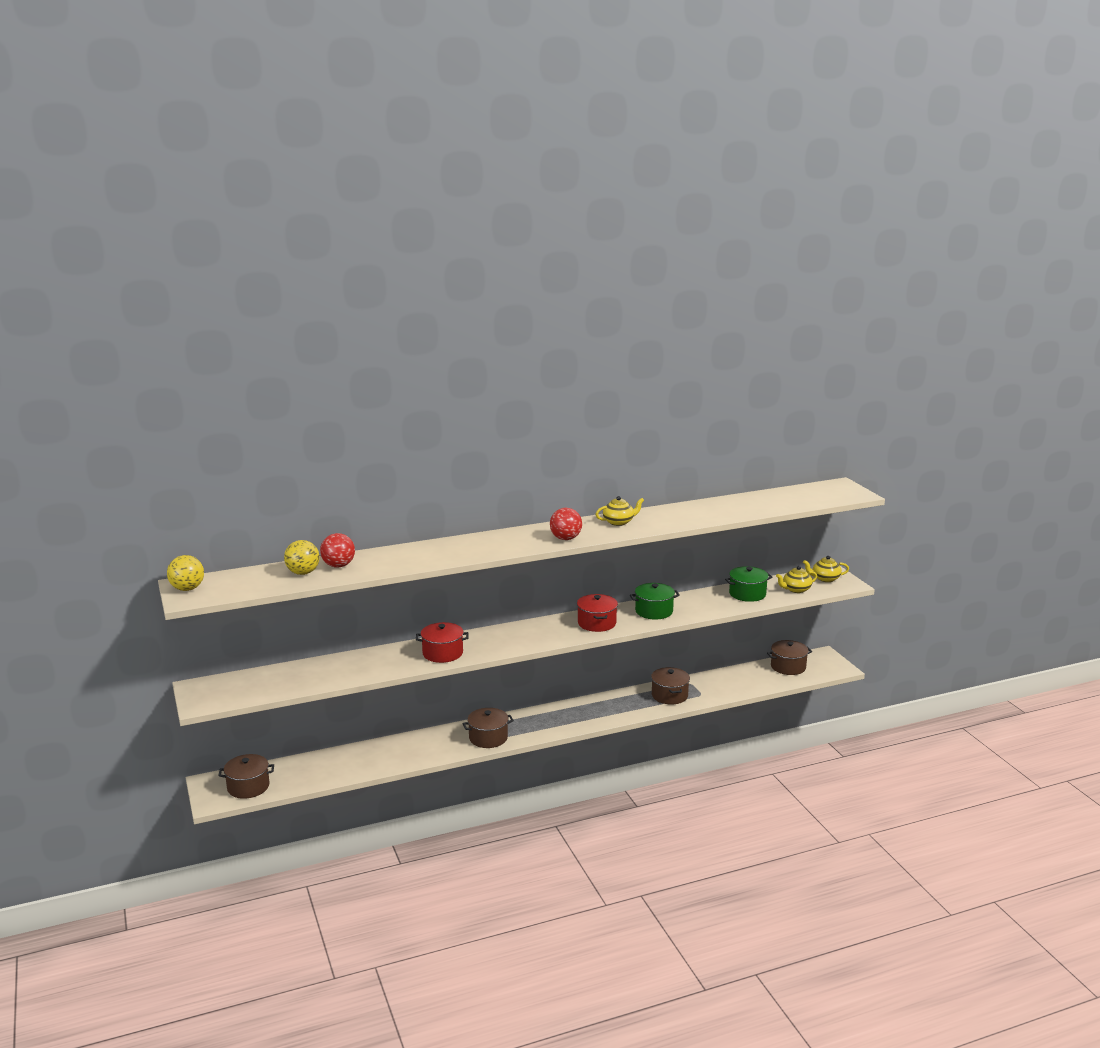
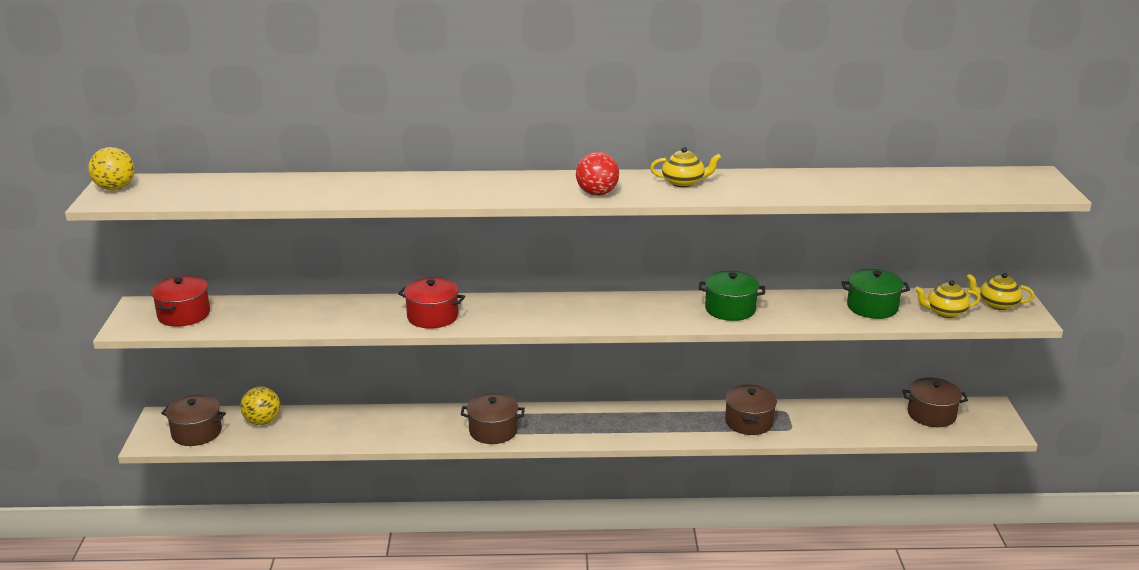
camera: 20 degrees right, 5 degrees up
yellow ball [284,540,319,575] -> yellow ball moved to [240,387,280,425]
red ball [320,533,355,568] -> none
red pot [577,594,618,632] -> red pot moved to [151,276,210,327]

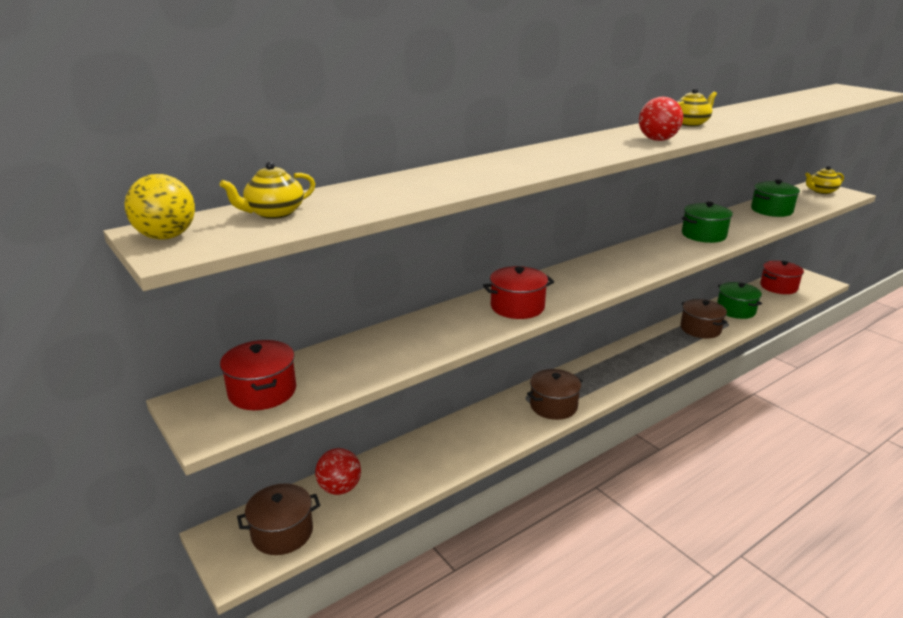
camera: 35 degrees left, 0 degrees up
yellow ball [240,387,280,425] -> red ball [315,448,361,495]
brown pot [903,378,968,427] -> red pot [760,261,804,294]
yellow teapot [915,280,980,318] -> yellow teapot moved to [220,161,315,219]
none -> green pot [717,282,762,319]

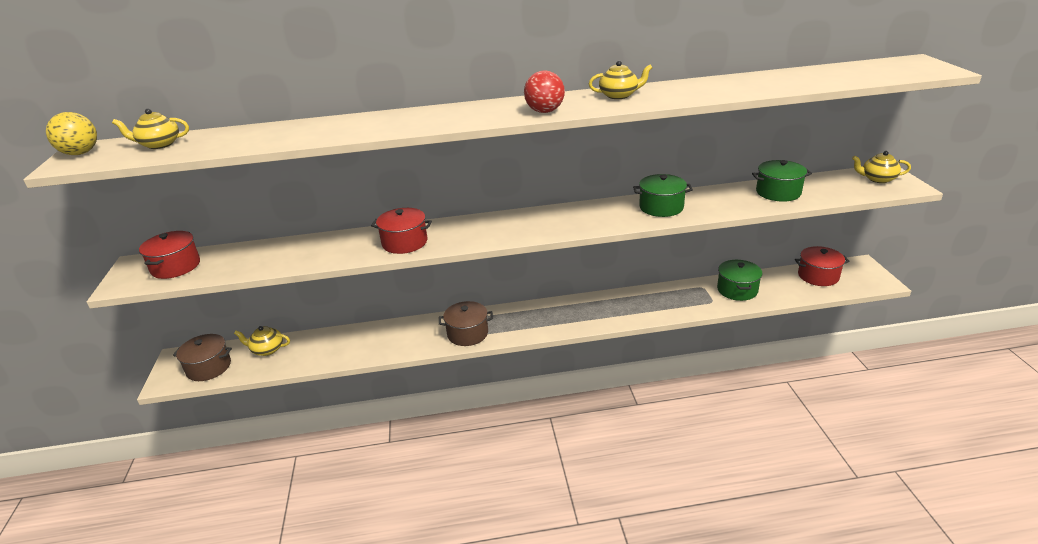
camera: 30 degrees right, 5 degrees up
red ball [315,448,361,495] -> yellow teapot [234,326,290,356]
brown pot [680,299,728,338] -> none

